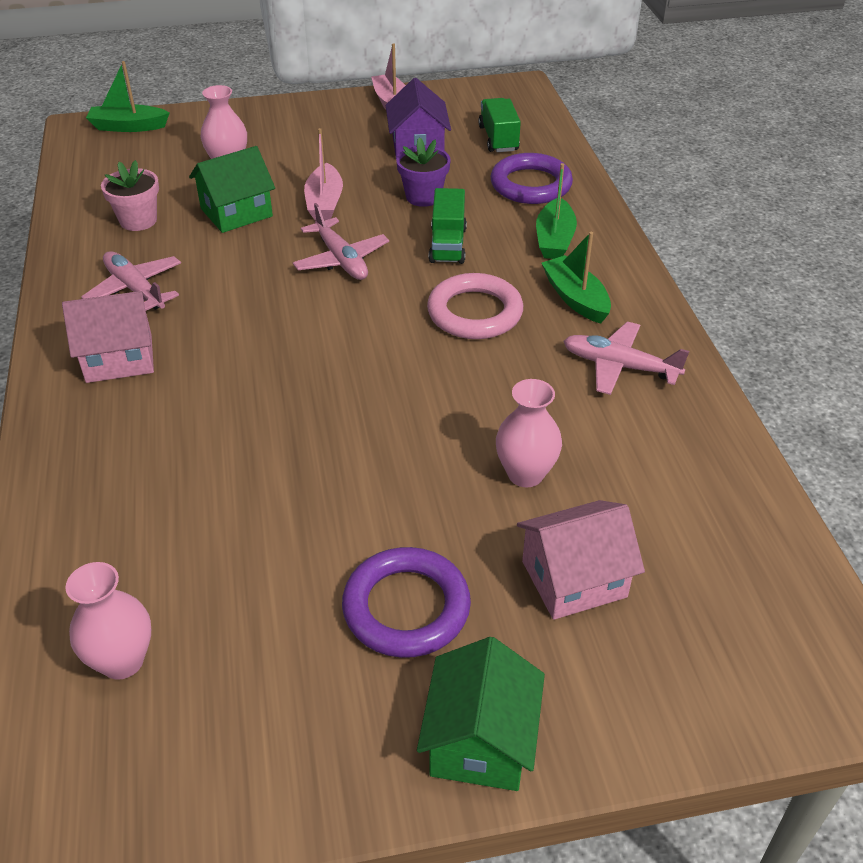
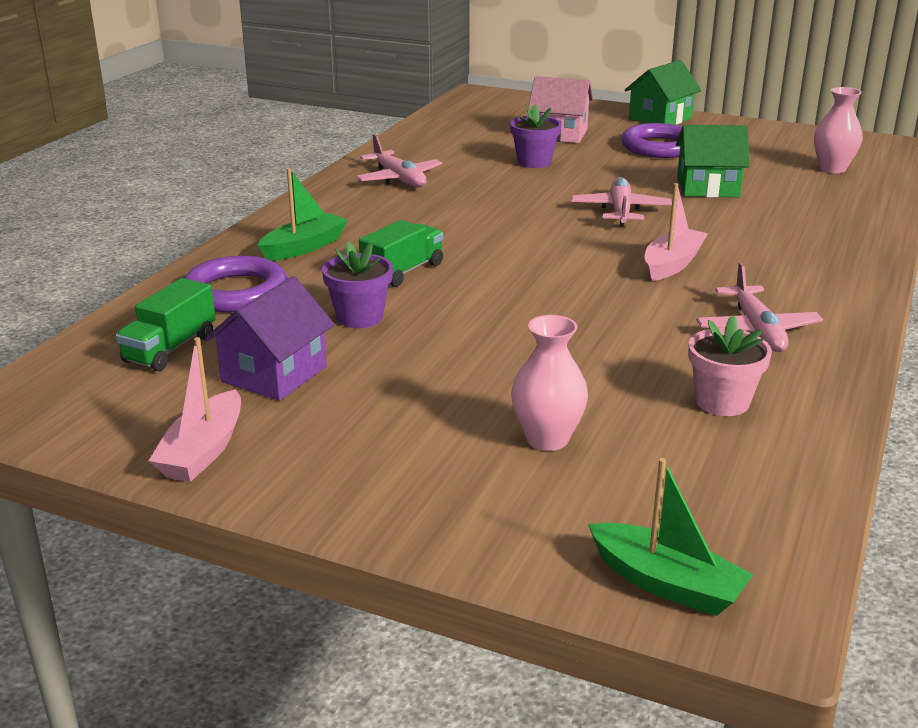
camera: 145 degrees left, 15 degrees down
pink house [62,291,154,383] -> none
green house [189,146,275,233] -> green house moved to [676,125,750,197]
pink plane [293,203,389,280] -> pink plane moved to [571,177,672,226]
pink boat [304,128,343,221] -> pink boat moved to [645,183,708,281]
pink ring [427,273,523,339] -> none
pink vase [496,379,562,487] -> purple flower pot [510,104,562,168]
green boat [541,232,611,324] -> none

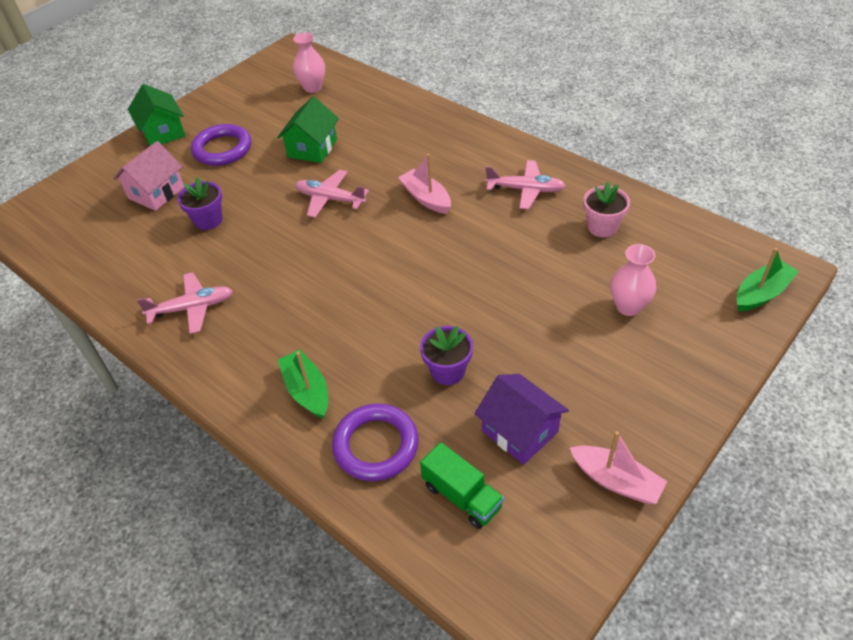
camera: 70 degrees left, 20 degrees up
green truck [359,220,443,287] -> none

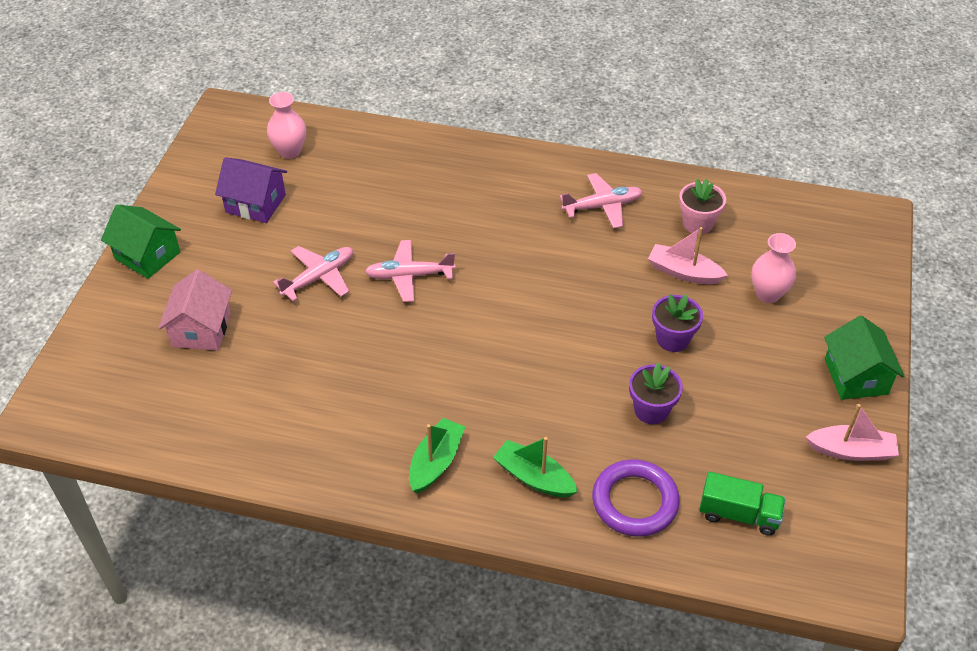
camera: 30 degrees left, 0 degrees up
pink plane [137,272,233,334] -> pink plane moved to [273,246,353,301]
purple flower pot [177,177,222,230] -> purple flower pot moved to [652,294,703,352]
purple ring [191,124,251,166] -> none
green house [277,96,339,163] -> green house moved to [824,316,904,400]
pink boat [398,154,451,214] -> pink boat moved to [648,227,728,284]
purple house [474,374,569,465] -> purple house moved to [215,157,287,223]
green boat [737,248,799,311] -> green boat moved to [409,418,465,494]

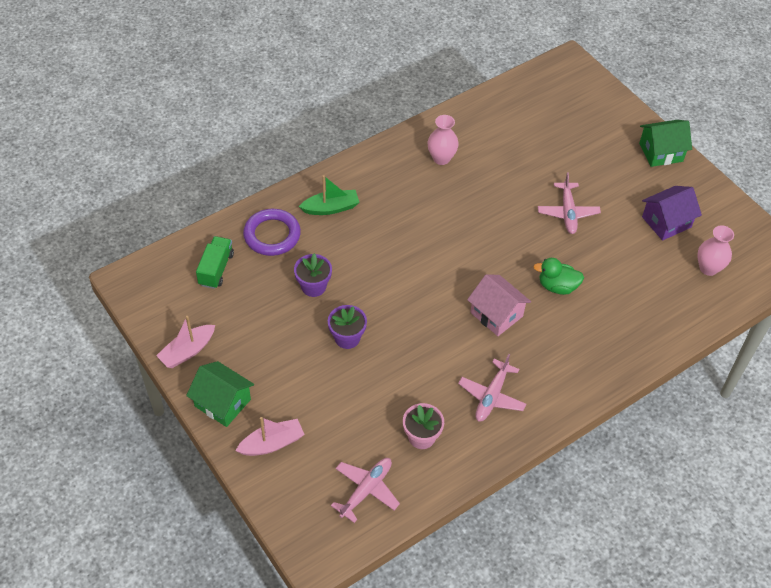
camera: 130 degrees right, 5 degrees up
pink house [158,269,232,351] -> pink house moved to [467,274,531,336]
pink plane [365,240,455,302] -> pink plane moved to [331,458,400,523]
green boat [409,418,465,494] -> none
pink boat [648,227,728,284] -> pink boat moved to [236,417,305,456]
green truck [699,472,786,536] -> green truck turned 135 degrees clockwise [196,236,234,289]
pink vase [752,233,796,303] -> pink vase moved to [427,115,459,165]
none -> green duck [533,258,584,295]

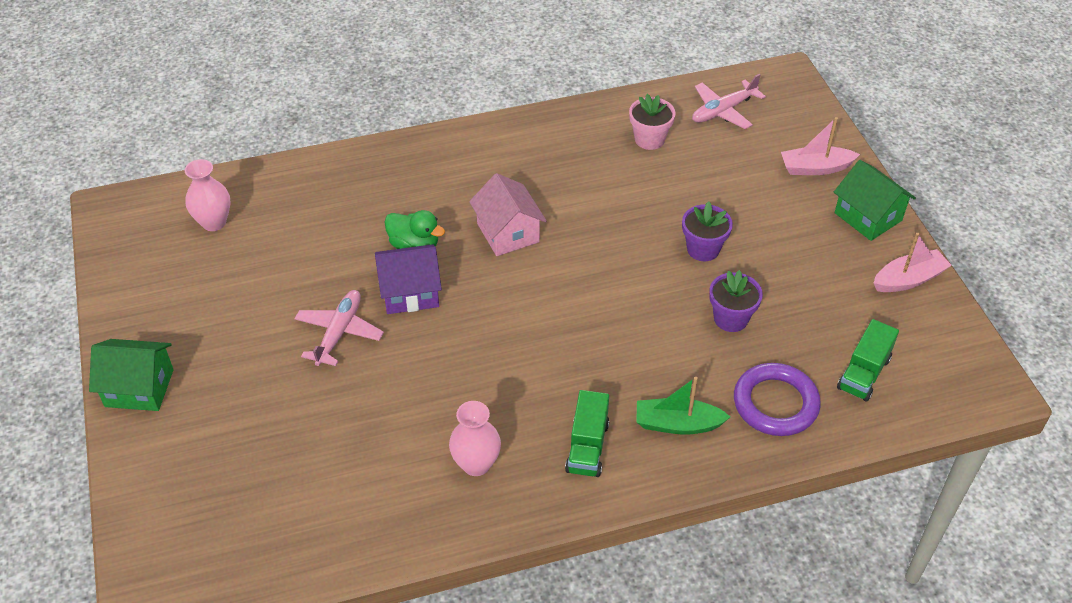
camera: 160 degrees left, 5 degrees down
pink plane [458,354,526,422] -> none
purple house [642,186,702,241] -> purple house moved to [375,244,442,314]
none -> green truck [565,390,609,477]

